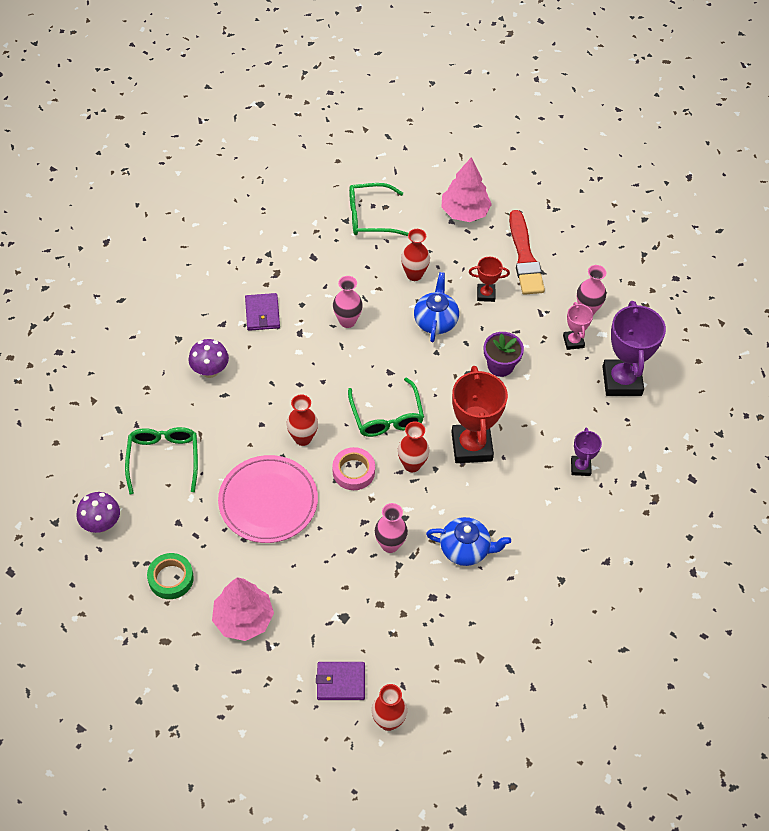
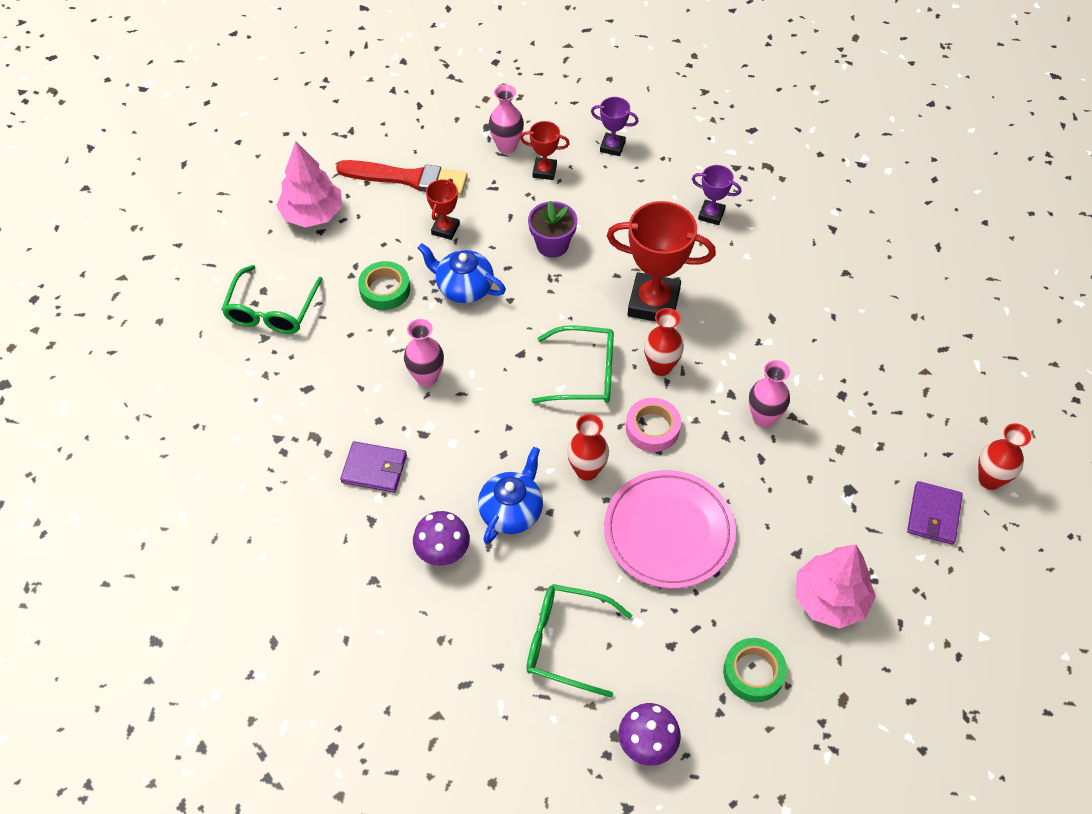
camera: 70 degrees left, 0 degrees up
red vase [401,229,430,281] -> green tape [358,261,410,310]
blue teapot [426,517,511,566] -> blue teapot moved to [478,447,543,544]
pink trophy [563,302,593,350] -> red trophy [520,121,570,180]
purple trophy [602,301,666,396] -> purple trophy [591,97,639,156], size x0.50

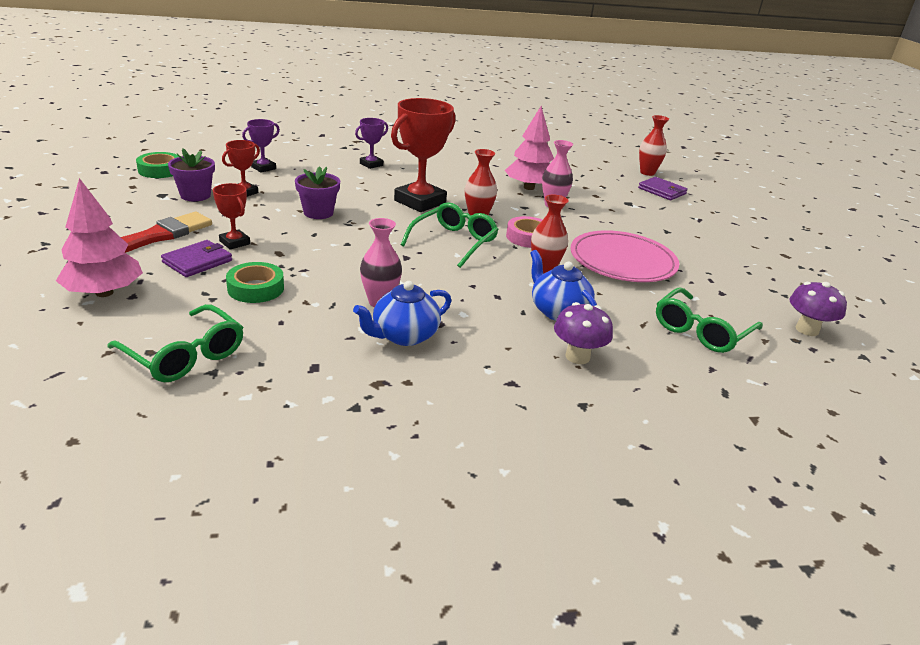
camera: 65 degrees left, 25 degrees down
purple wallet [340,441,407,492] -> purple wallet moved to [161,240,232,277]
blue teapot [418,243,506,303] -> blue teapot moved to [353,281,451,346]
pink vase [489,84,524,154] -> purple flower pot [168,149,215,201]
green tape [723,638,787,702] -> green tape moved to [136,152,179,178]
pink tree [795,545,876,629] -> pink tree moved to [505,106,554,190]

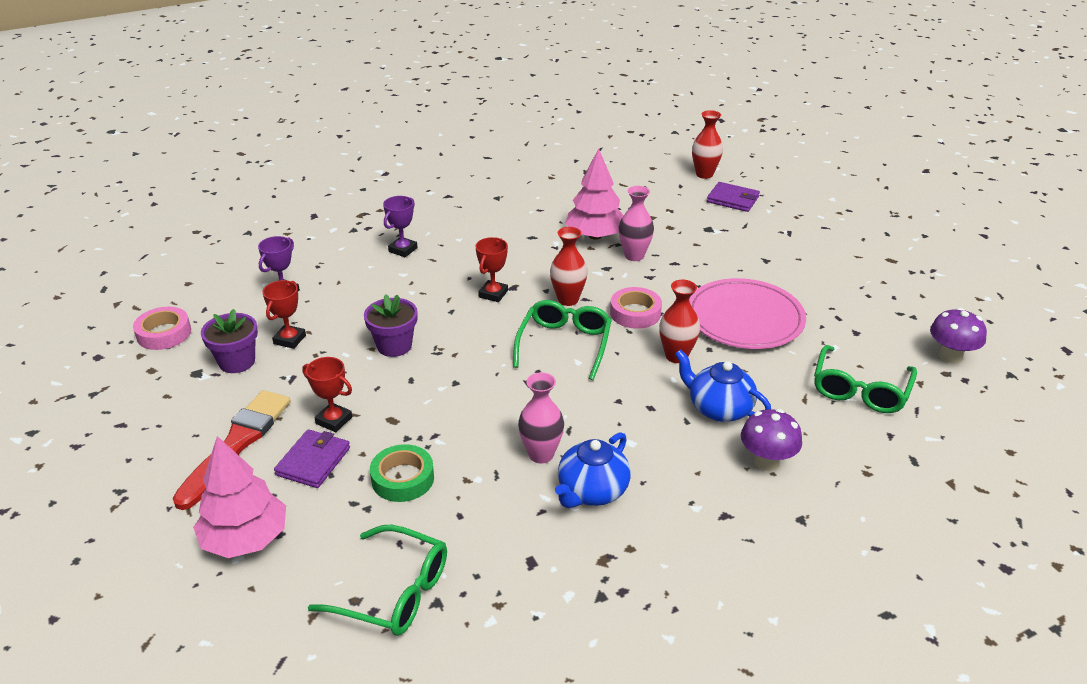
camera: 15 degrees left, 5 degrees up
green tape [136,152,179,178] -> pink tape [133,307,191,350]
red trophy [391,98,455,212] -> red trophy [475,237,508,302], size x0.50

